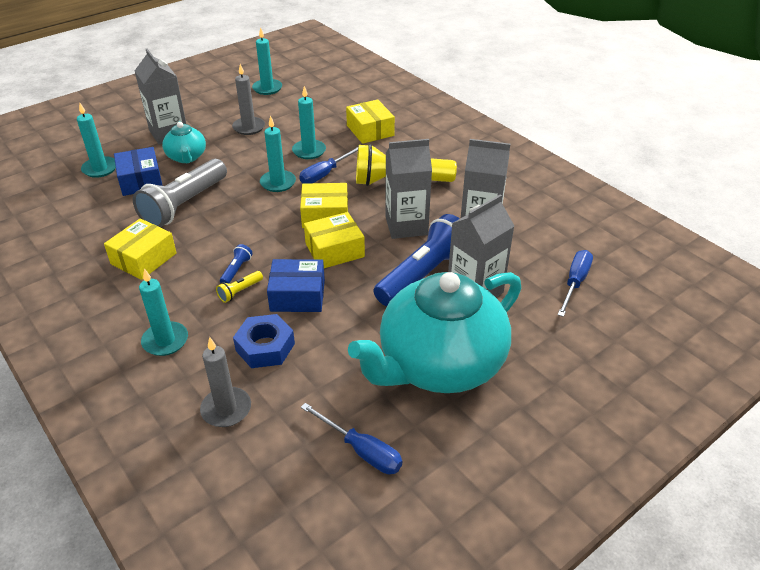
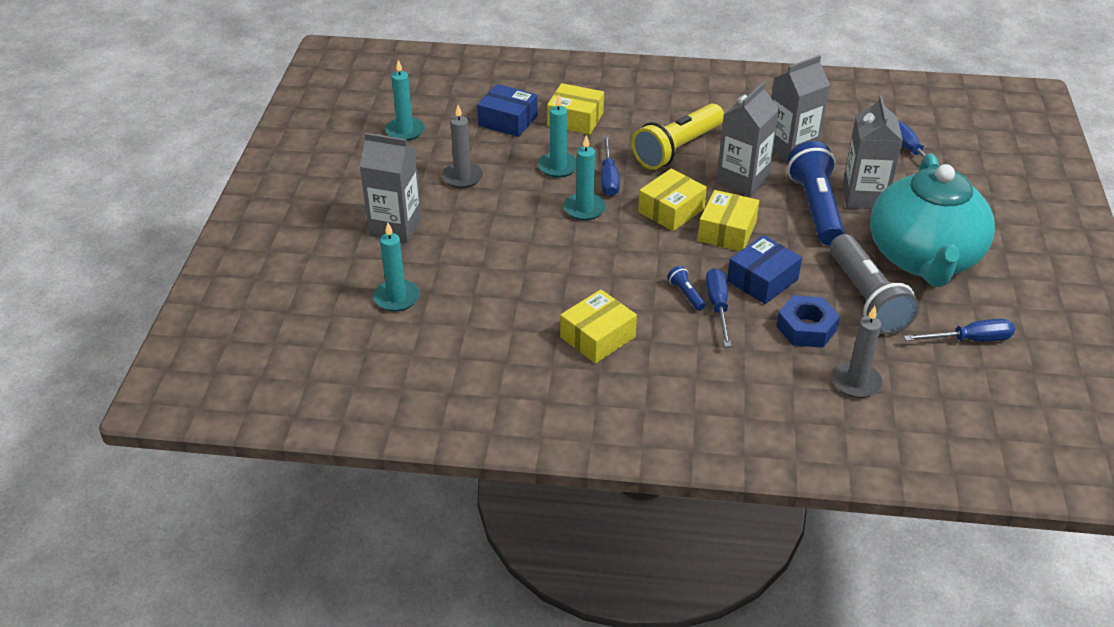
camera: 45 degrees left, 0 degrees up
yellow box [104,218,177,280] -> yellow box turned 60 degrees clockwise [560,289,637,364]
blue box [114,147,163,196] -> blue box moved to [477,84,538,137]
grey flashlight [133,159,227,227] -> grey flashlight moved to [830,234,920,335]
turquoise candle [139,269,188,356] -> none
turquoise teapot [162,121,206,163] -> none
yellow flashlight [216,271,263,303] -> blue screwdriver [706,268,731,347]

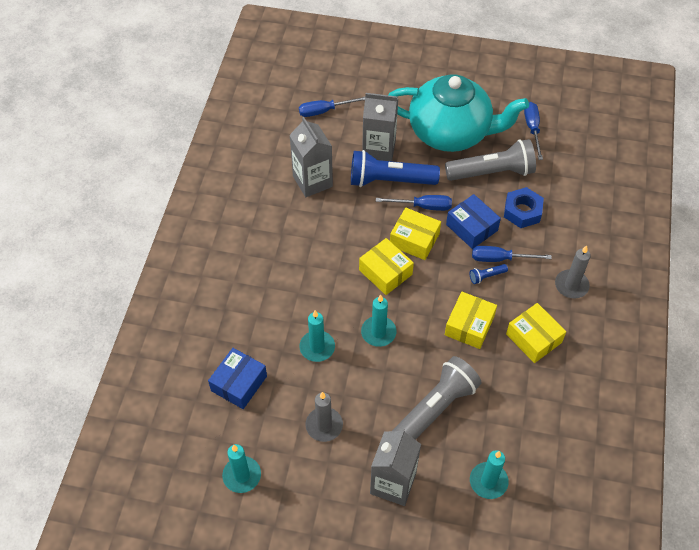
camera: 85 degrees left, 15 degrees up
yellow box [547,83,604,135] -> yellow box moved to [445,292,497,349]
blue screwdriver [601,135,620,196] -> blue screwdriver moved to [376,195,452,211]
yellow flashlight [632,104,724,170] -> none
grey carton [716,82,779,197] -> none
grey candle [832,306,883,398] -> grey candle moved to [555,245,591,298]
none -> grey flashlight [392,356,481,440]

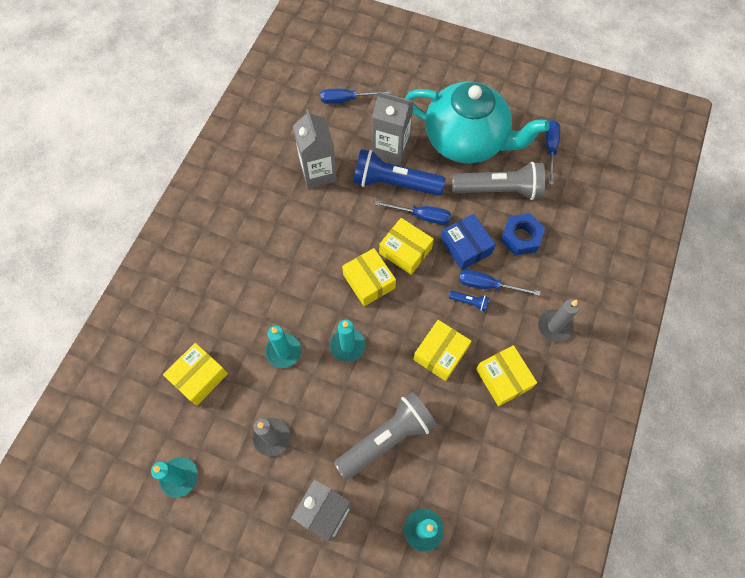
camera: 10 degrees right, 10 degrees up
blue box [208,348,267,409] -> yellow box [163,343,228,406]
blue flashlight [469,264,508,284] -> blue flashlight turned 150 degrees counterclockwise [449,291,489,312]

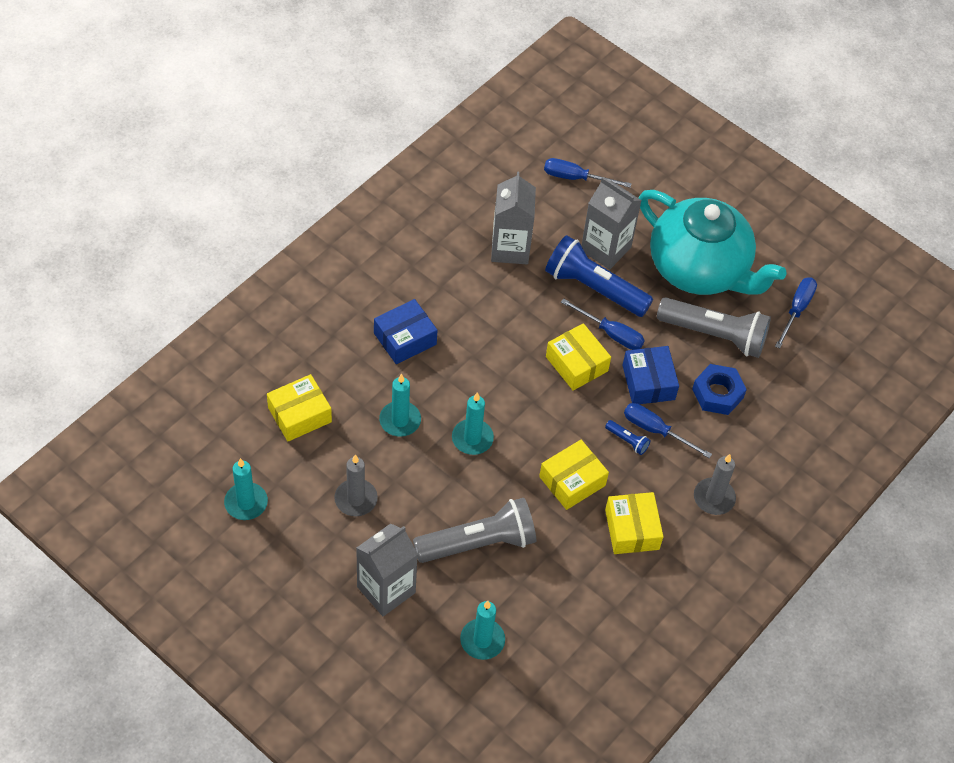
camera: 15 degrees right, 10 degrees down
yellow box [342,248,396,306] -> none
none -> blue box [374,299,437,364]

